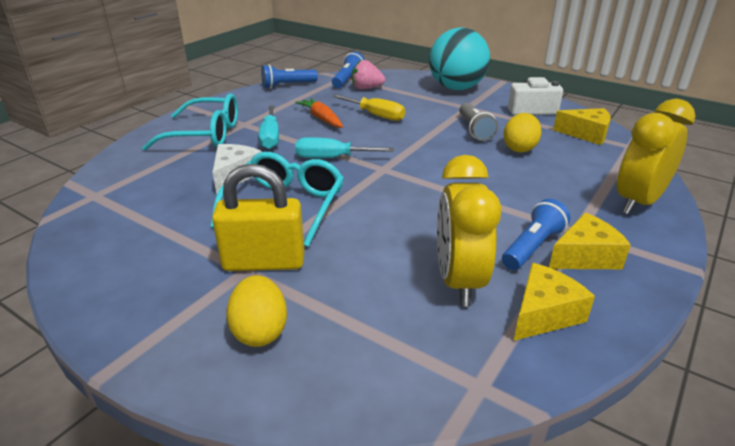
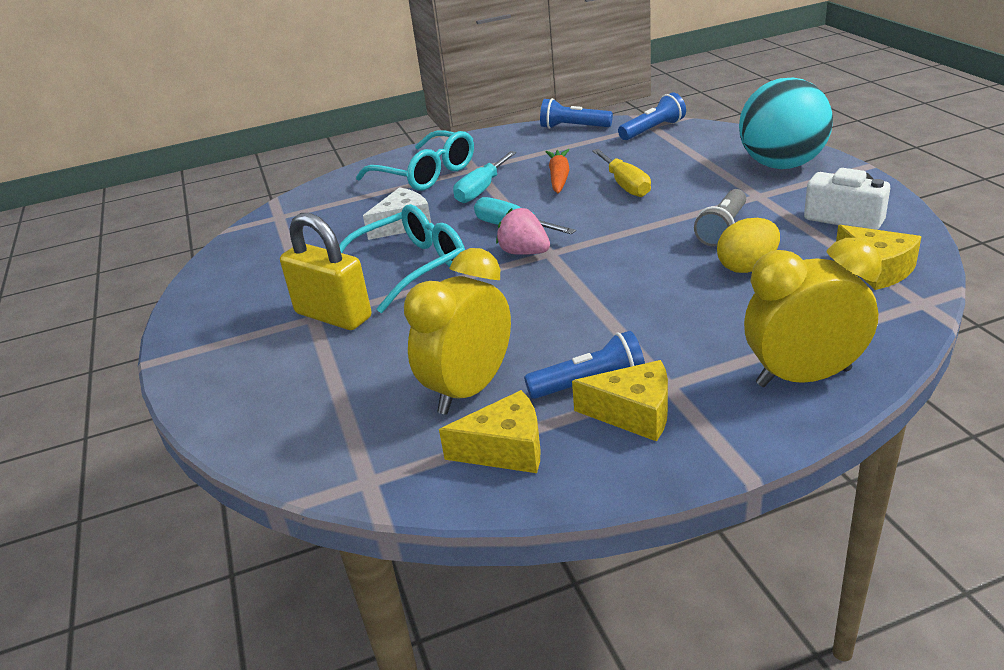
camera: 40 degrees right, 0 degrees up
yellow egg [226,275,287,347] -> none
pink strawberry [352,60,385,89] -> pink strawberry moved to [496,208,550,255]

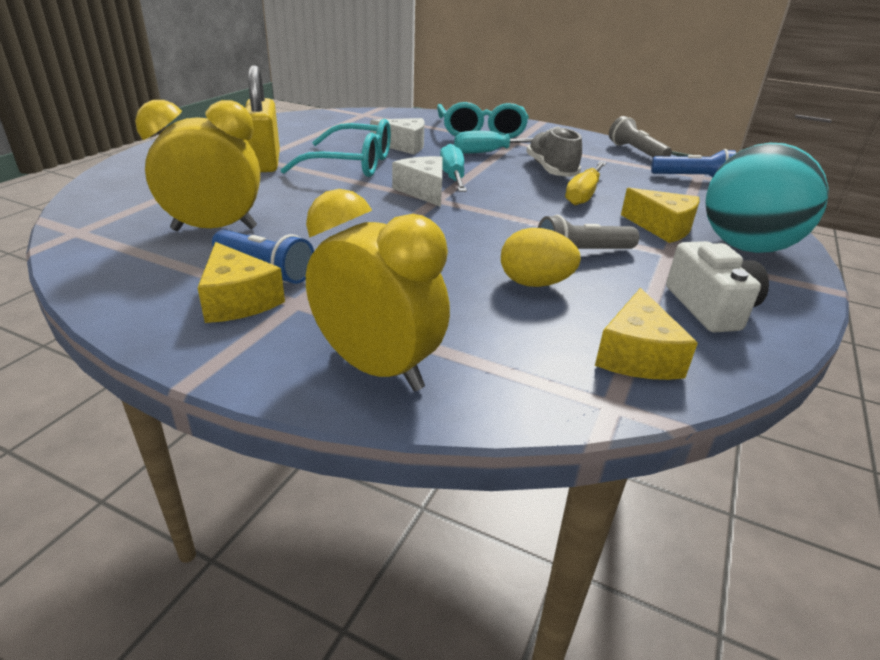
camera: 40 degrees right, 0 degrees up
yellow cheese [439,390,540,473] -> yellow cheese moved to [621,188,700,243]
pink strawberry [496,208,550,255] -> white cheese [392,156,443,207]
blue flashlight [540,98,613,129] -> grey flashlight [609,116,672,157]
orange carrot [545,149,570,193] -> grey shoe [526,126,582,177]

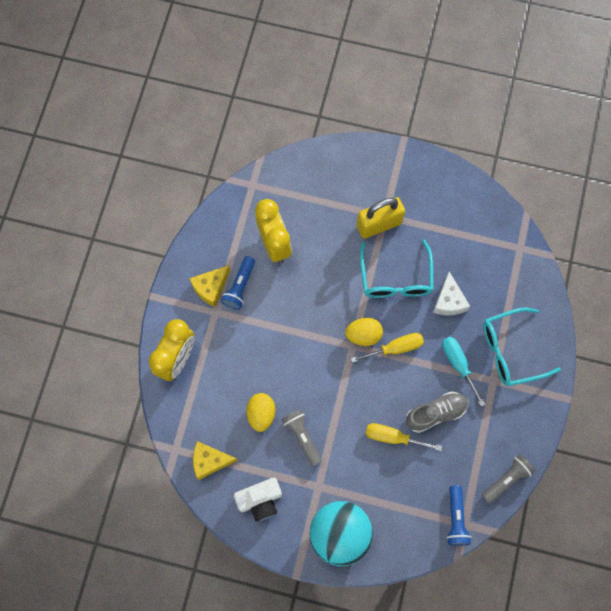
camera: 80 degrees right, 40 degrees up
white cheese [392,156,443,207] -> yellow egg [345,318,383,346]
turquoise screwdriver [440,144,467,192] -> yellow screwdriver [350,333,424,363]
yellow cheese [621,188,700,243] -> none

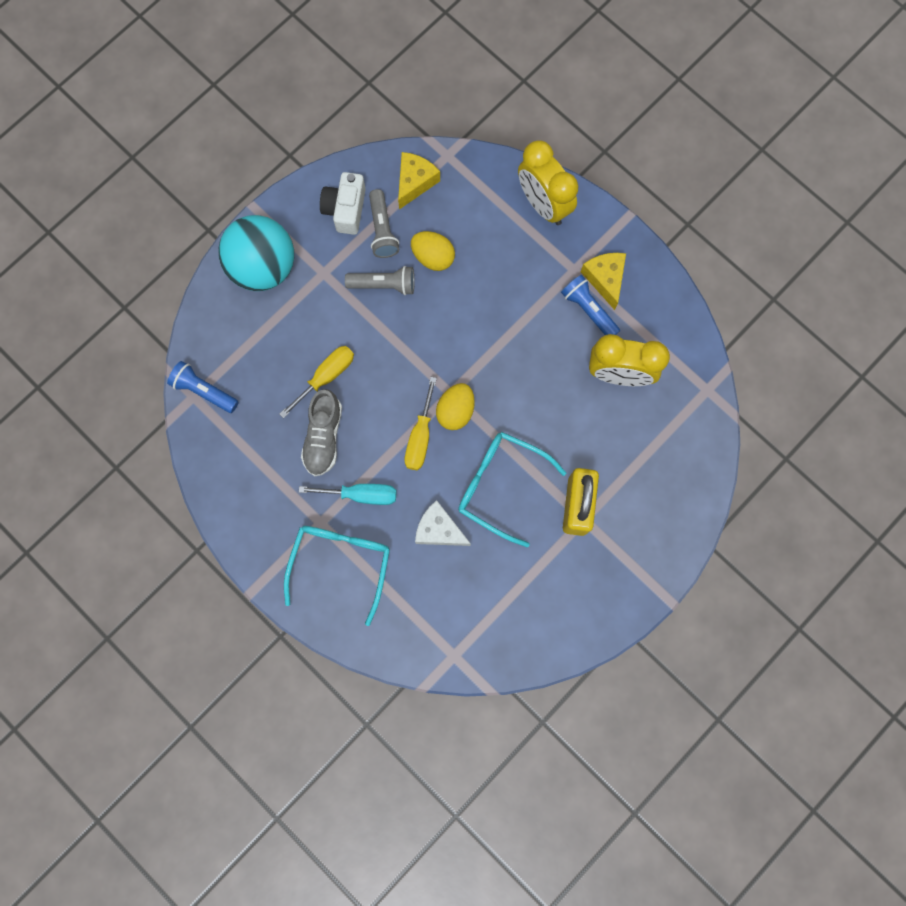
camera: 120 degrees right, 5 degrees up
grey flashlight [482,454,535,504] -> grey flashlight moved to [369,189,399,258]

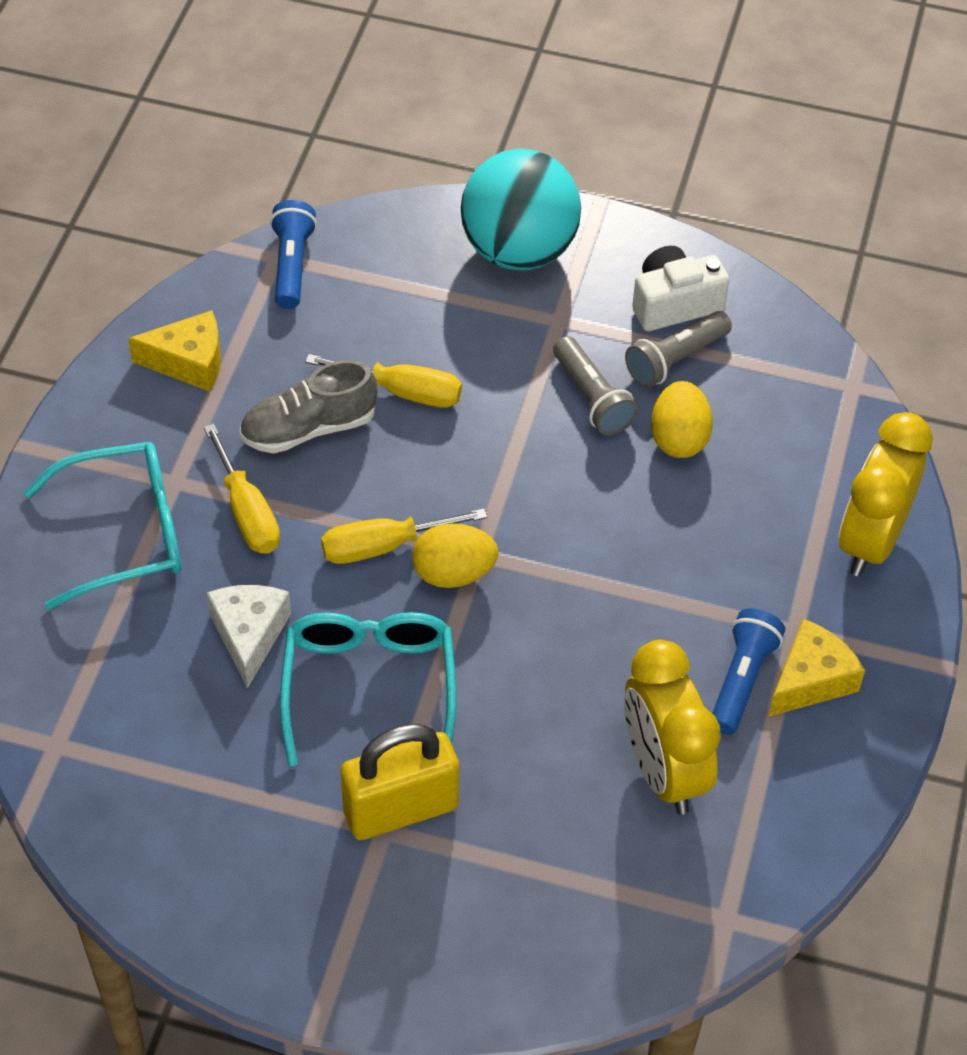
camera: 60 degrees right, 25 degrees down
turquoise screwdriver [299,484,397,505] -> yellow screwdriver [204,424,280,553]
yellow cheese [398,152,440,209] -> yellow cheese moved to [128,310,221,392]

